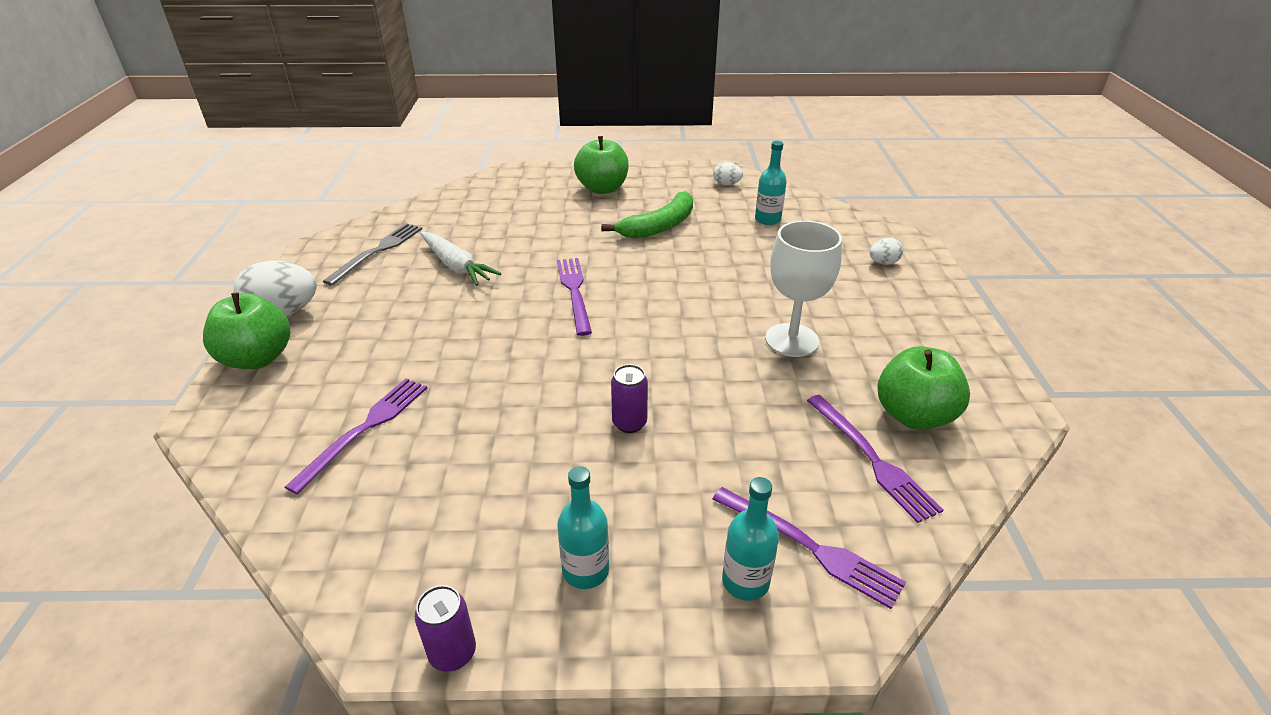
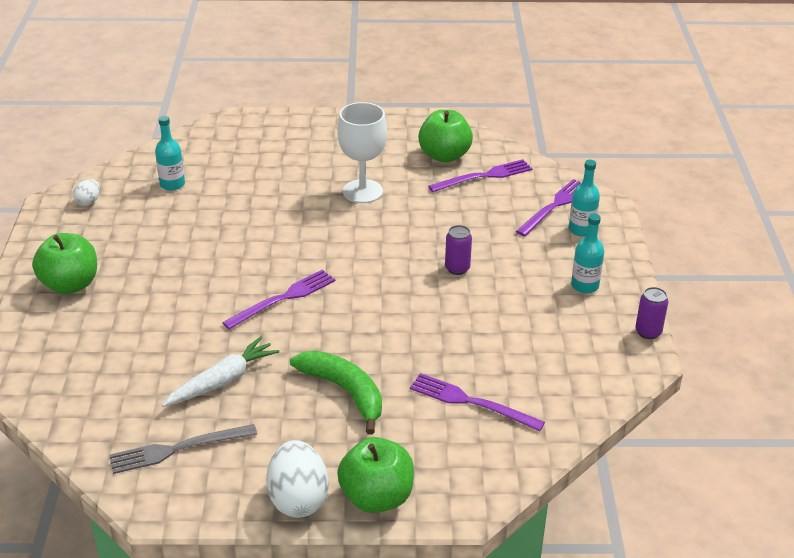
camera: 90 degrees left, 0 degrees up
grey fork [323,223,422,286] -> grey fork turned 45 degrees counterclockwise [109,424,257,474]
purple fork [557,258,592,336] -> purple fork turned 150 degrees clockwise [222,269,335,330]
green banana [601,191,693,239] -> green banana moved to [290,351,382,435]
white egg [869,238,903,265] -> none

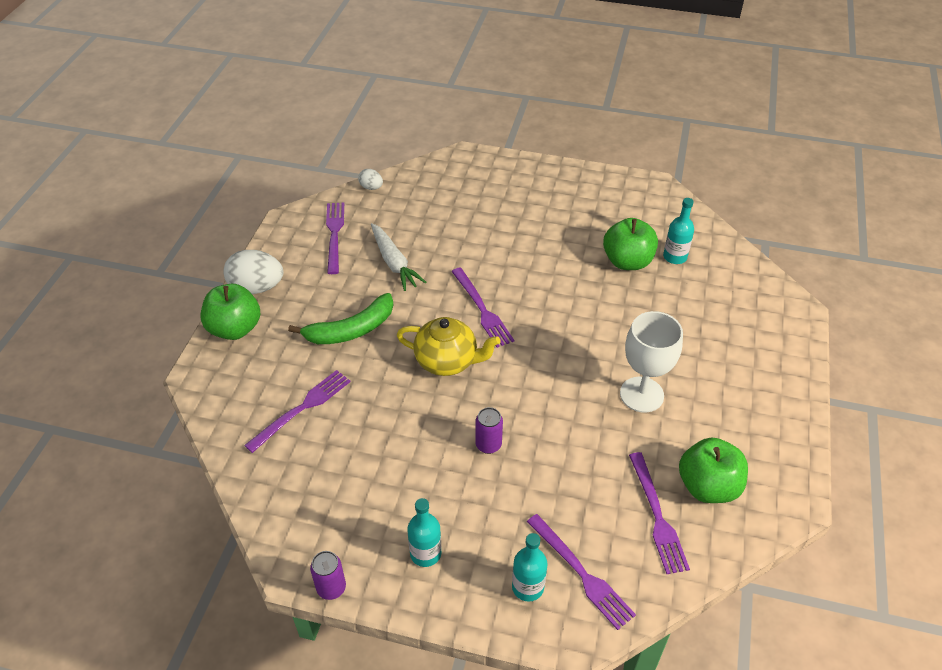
camera: 105 degrees right, 10 degrees up
green apple [32,233,97,294] -> green apple moved to [603,218,658,270]
white egg [73,179,100,206] -> white egg moved to [358,169,383,190]
grey fork [109,424,257,474] -> purple fork [326,202,344,274]
none -> yellow teapot [397,317,501,376]

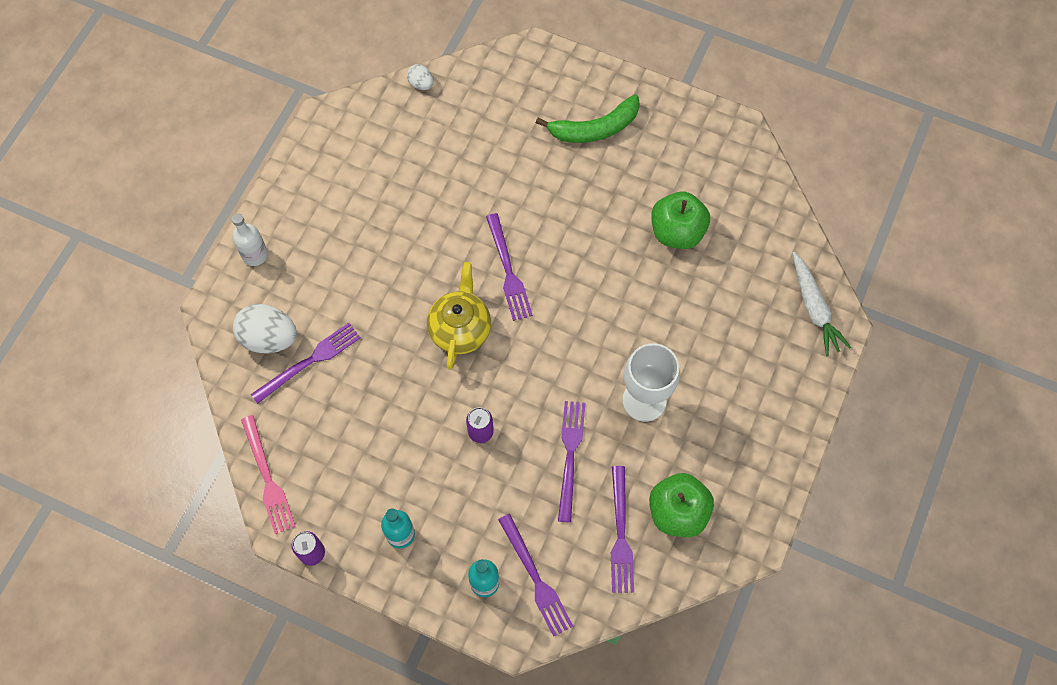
camera: 10 degrees right, 20 degrees up
green apple [200,284,260,340] -> white bottle [232,213,268,266]
white egg [223,250,283,294] -> white egg moved to [233,304,297,353]
green banana [288,293,393,344] -> green banana moved to [536,94,640,143]
purple fork [326,202,344,274] -> purple fork moved to [558,401,585,523]
white carrot [371,223,426,291] -> white carrot moved to [792,252,851,356]
yellow teapot [397,317,501,376] -> yellow teapot turned 105 degrees counterclockwise [427,262,491,370]
turquoise bottle [663,198,694,264] -> none
none -> pink fork [241,415,296,534]

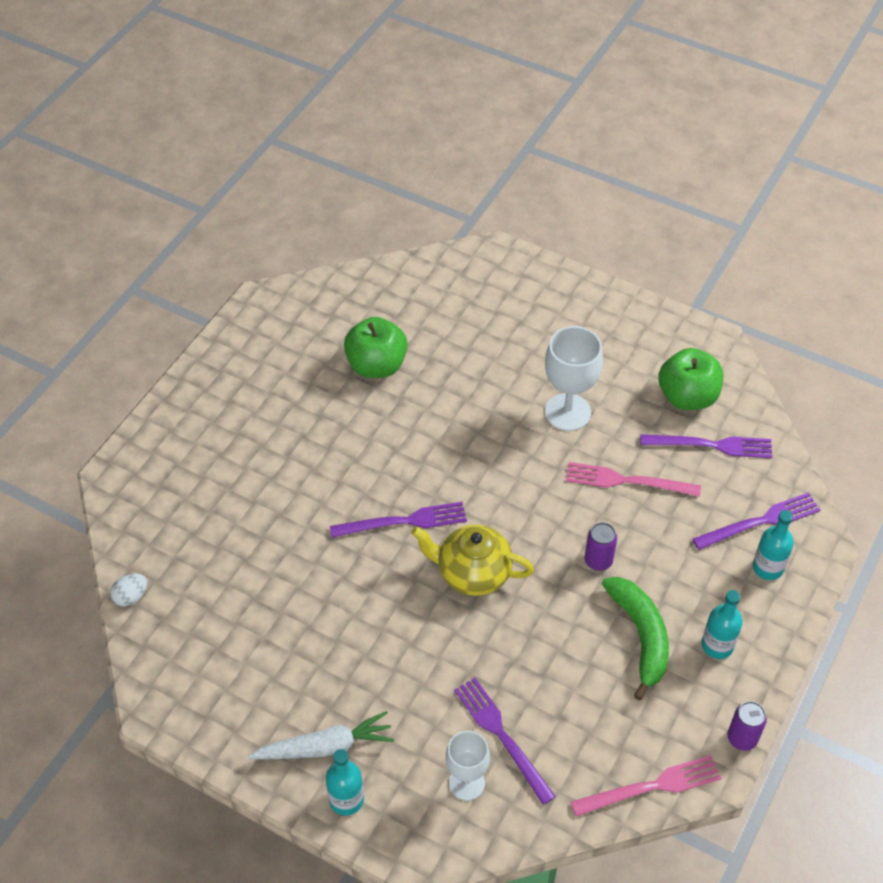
camera: 85 degrees left, 15 degrees down
white bottle [232,213,268,266] -> turquoise bottle [326,749,364,816]
white egg [233,304,297,353] -> white goblet [446,731,490,801]
green banana [536,94,640,143] -> green banana moved to [602,577,669,701]
purple fork [558,401,585,523] -> pink fork [566,462,701,497]
white carrot [792,252,851,356] -> white carrot moved to [247,711,394,760]

